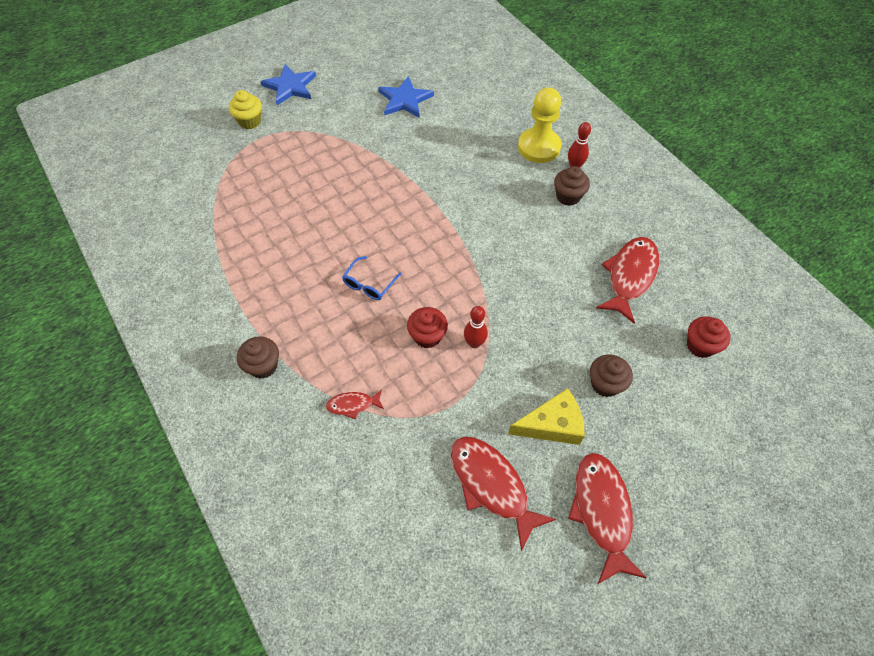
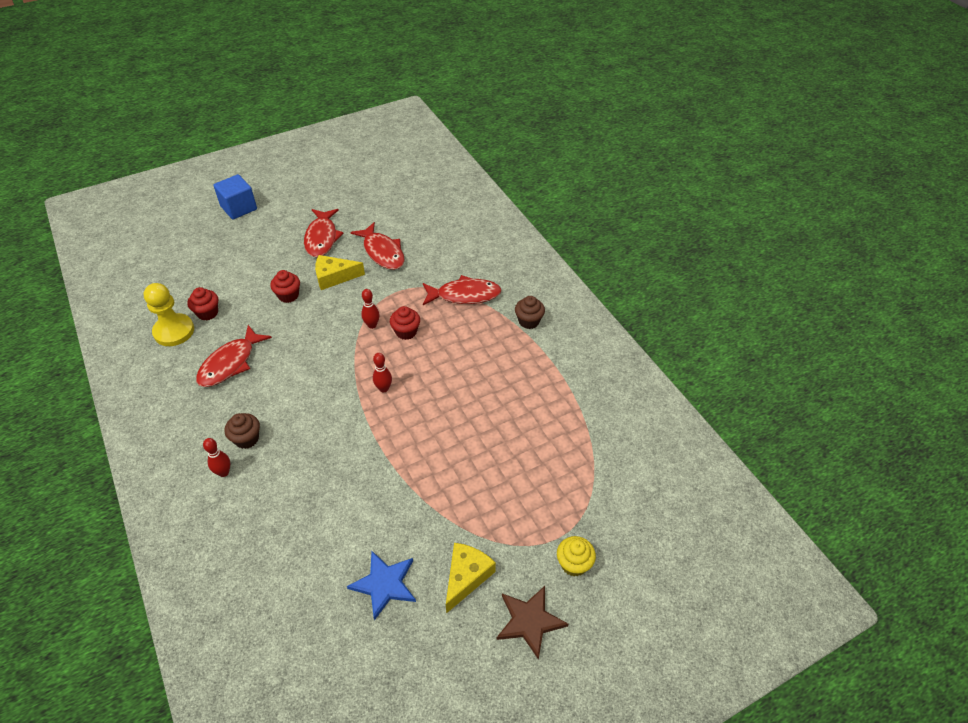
camera: 175 degrees left, 10 degrees down
blue star [260,64,316,105] -> brown star [497,586,568,660]
red fish [326,390,384,419] -> red fish [423,275,502,305], size x2.01
blue glasses [342,256,401,300] -> none
yellow pawn [518,87,562,163] -> yellow pawn moved to [144,283,194,346]
brown cupcake [590,354,633,397] -> red cupcake [270,270,300,303]
none -> blue cube [213,174,257,220]
none -> red bowling pin [373,353,392,392]
none -> yellow cheese [446,543,496,613]

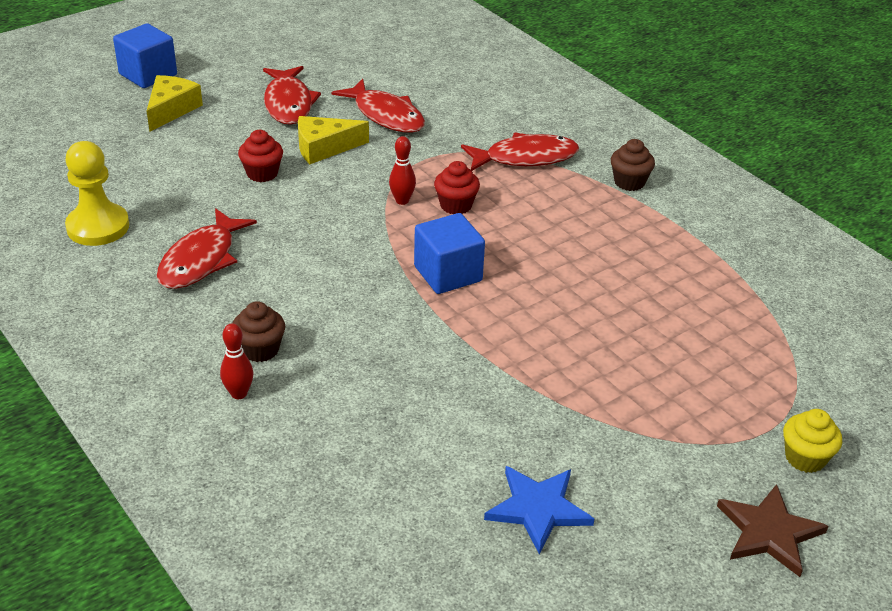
camera: 10 degrees left, 10 degrees down
red cupcake [187,287,218,321] -> none
red bowling pin [373,353,392,392] -> blue cube [414,213,485,294]
yellow cheese [446,543,496,613] -> yellow cheese moved to [147,75,203,131]

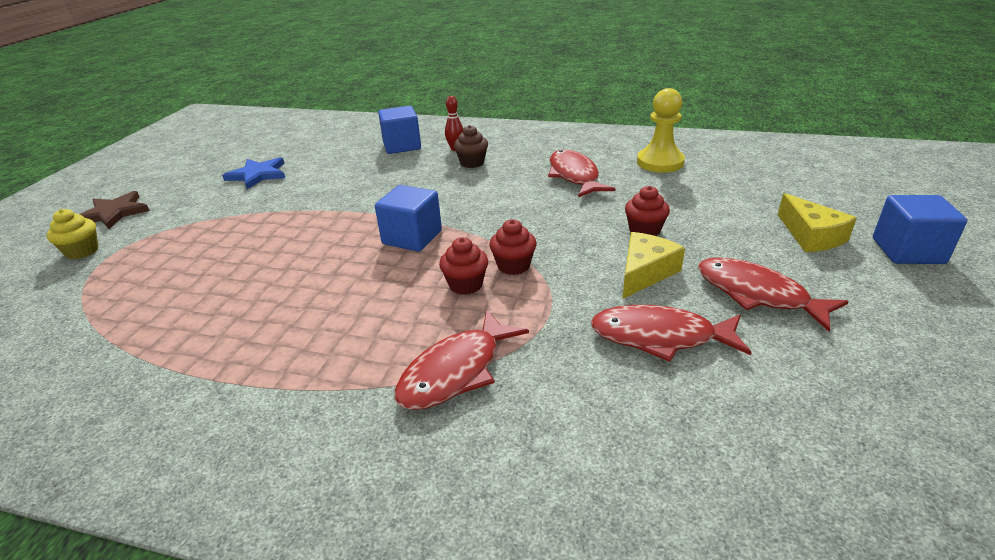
camera: 145 degrees right, 5 degrees down
red bowling pin [389,136,416,205] -> red cupcake [489,219,537,275]
brown cupcake [611,139,655,191] -> none
none -> blue cube [378,106,421,154]

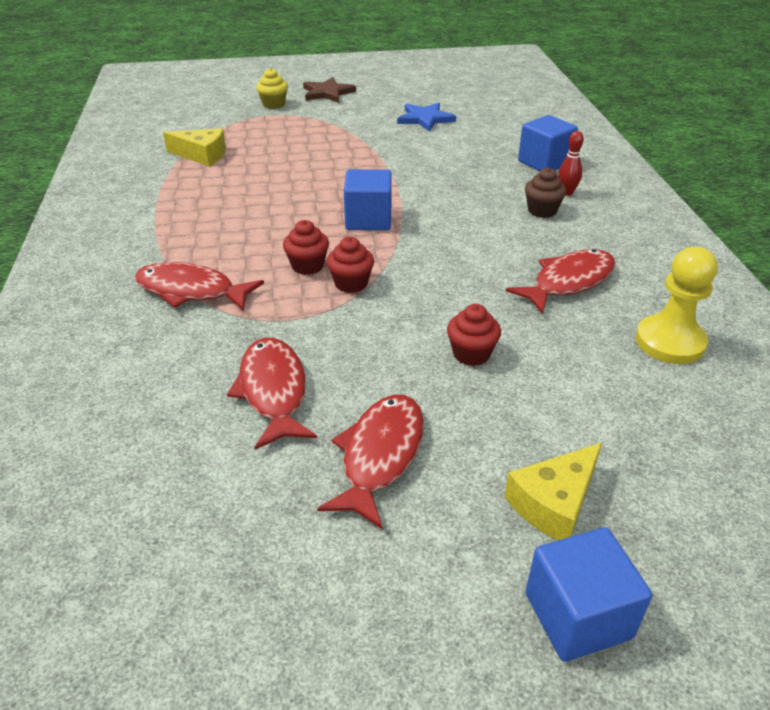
camera: 65 degrees right, 5 degrees up
yellow cheese [623,232,685,299] -> yellow cheese moved to [163,128,226,166]

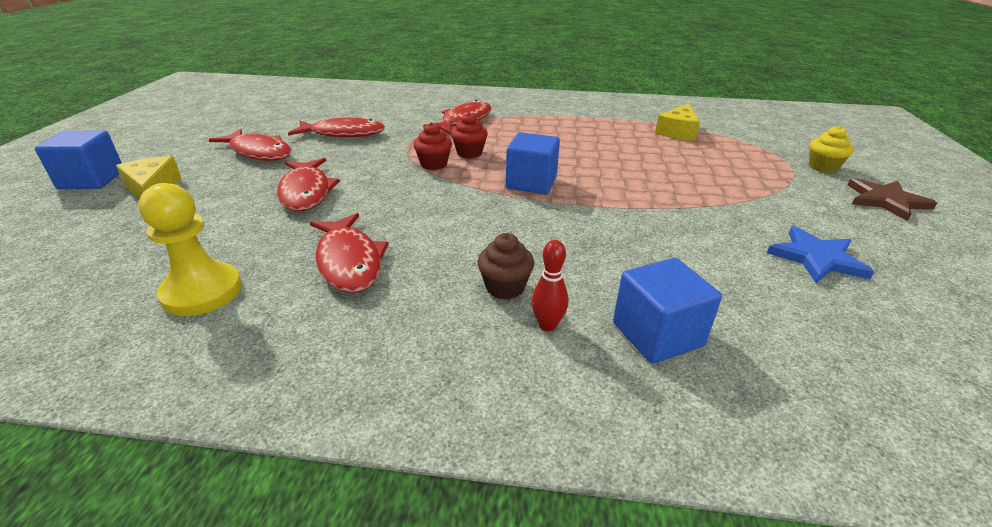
camera: 105 degrees right, 5 degrees down
red cupcake [447,304,501,366] -> red fish [277,158,340,211]

